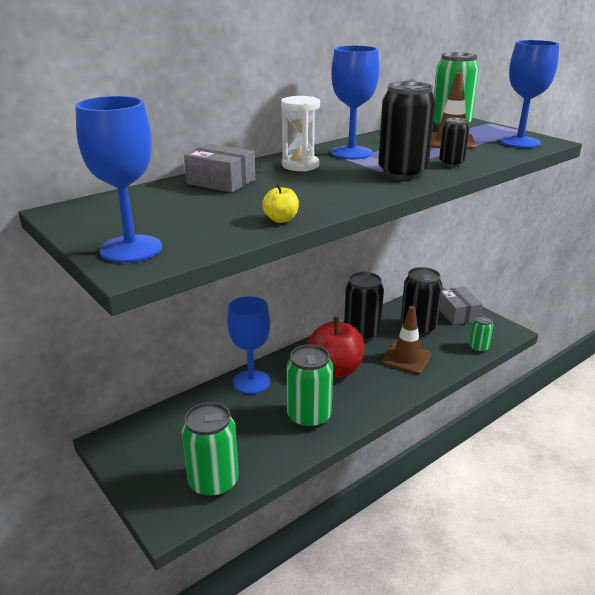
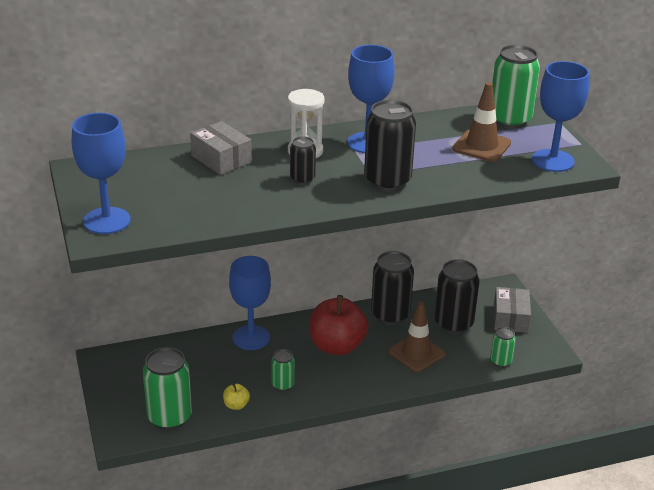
camera: 20 degrees right, 5 degrees up
yellow apple [262,183,299,223] -> yellow apple moved to [223,384,250,410]
green can [287,344,333,429] -> green can [271,349,295,391], size x0.53
black can [439,118,469,167] -> black can moved to [290,136,316,185]

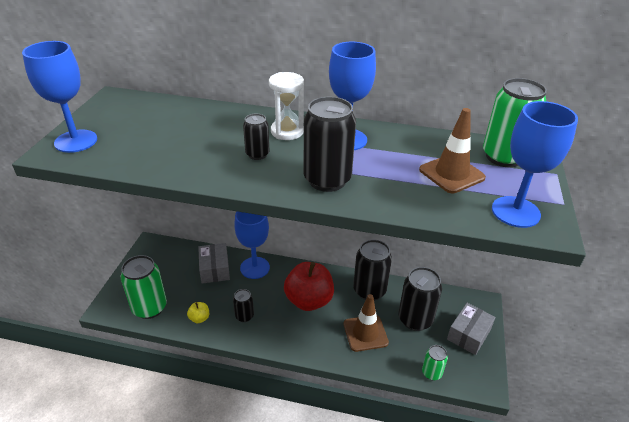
camera: 30 degrees right, 5 degrees up
grey box [190,121,252,175] -> grey box moved to [198,243,230,284]
green can [271,349,295,391] -> black can [233,289,254,322]

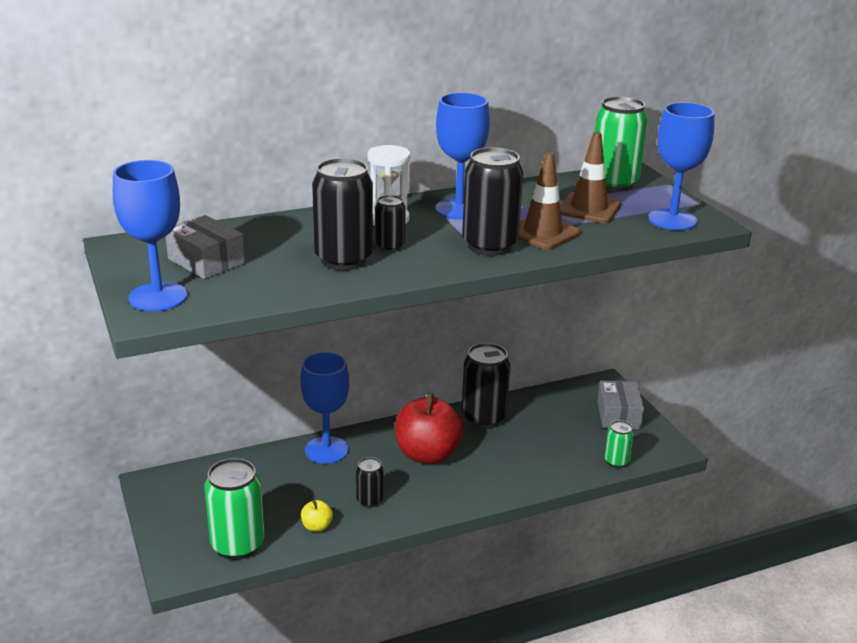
camera: 35 degrees left, 10 degrees down
grey box [198,243,230,284] -> grey box moved to [165,215,245,279]
brown traffic cone [343,294,389,352] -> brown traffic cone moved to [519,152,581,250]
black can [399,267,442,331] -> black can moved to [312,158,373,270]

